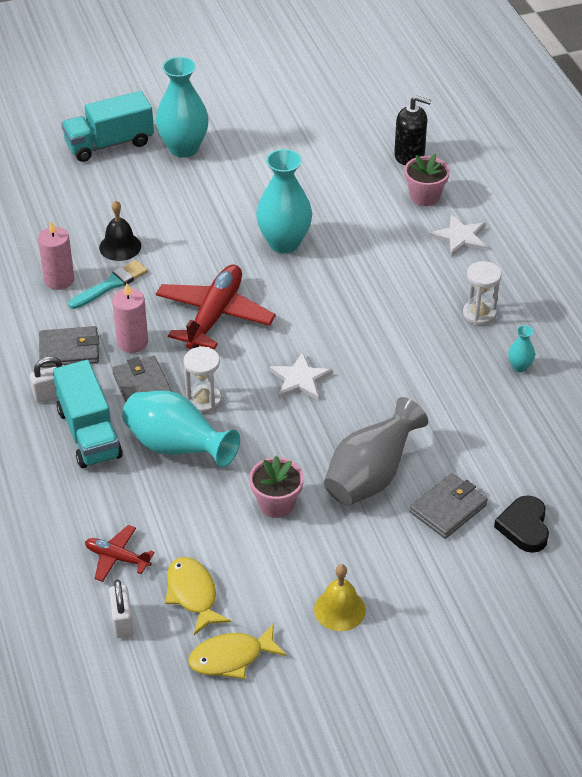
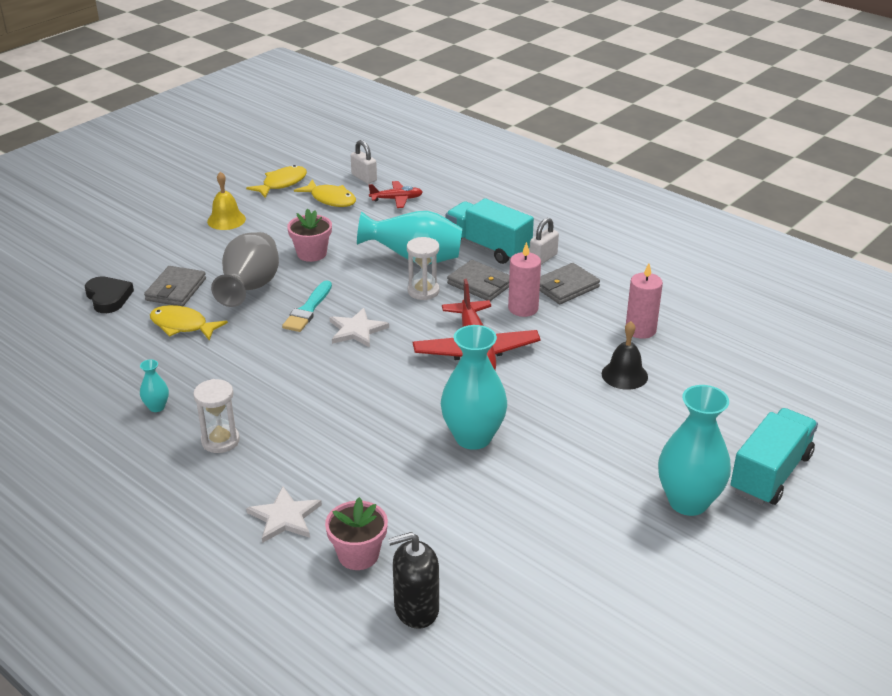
camera: 150 degrees right, 10 degrees down
turquoise brush [68,260,148,309] -> turquoise brush moved to [282,280,332,332]
none -> yellow fish [150,305,228,340]

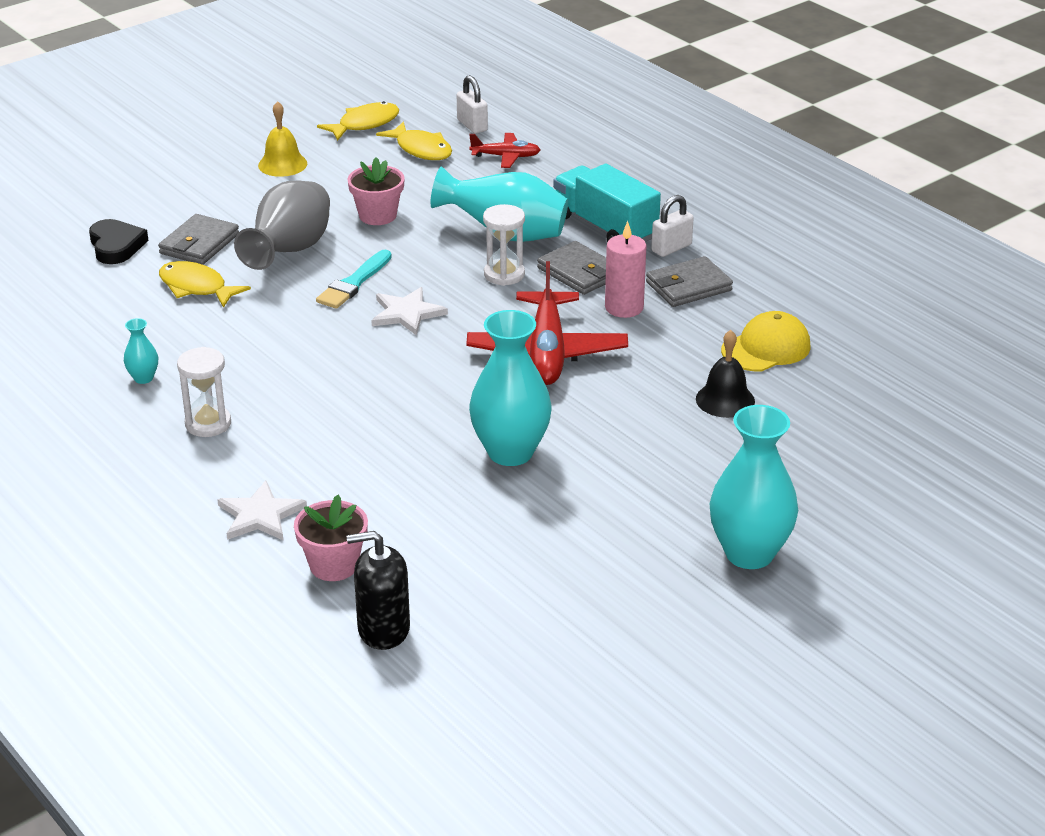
camera: 10 degrees right, 0 degrees up
pink candle [626,263,663,339] -> yellow cap [721,311,811,371]
turquoise truck [731,408,818,505] -> none

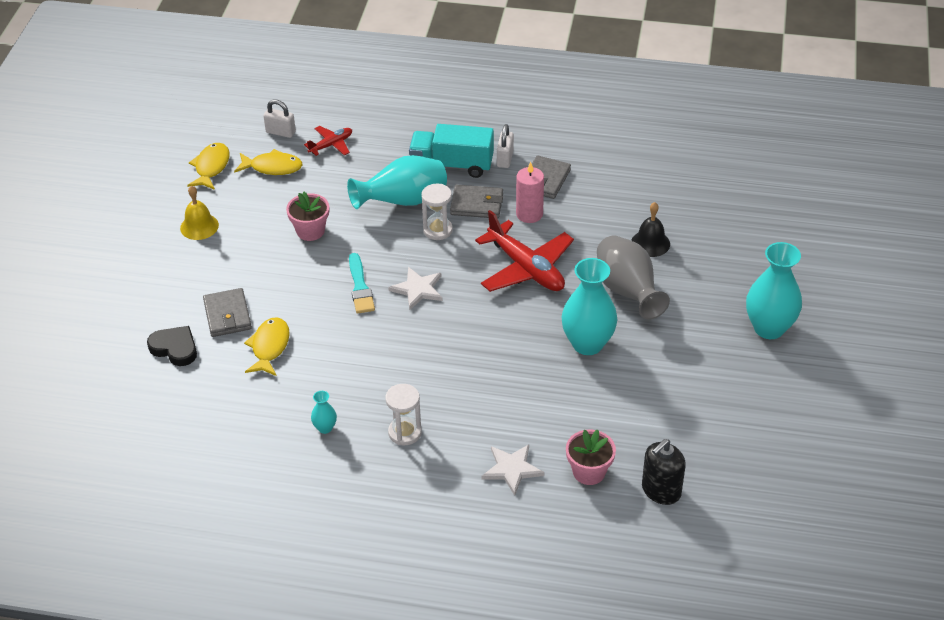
camera: 40 degrees left, 10 degrees up
yellow fish [159,261,251,308] -> yellow fish turned 105 degrees clockwise [244,317,290,376]
grey vase [234,180,330,270] -> grey vase moved to [597,235,670,319]
yellow cap [721,311,811,371] -> none

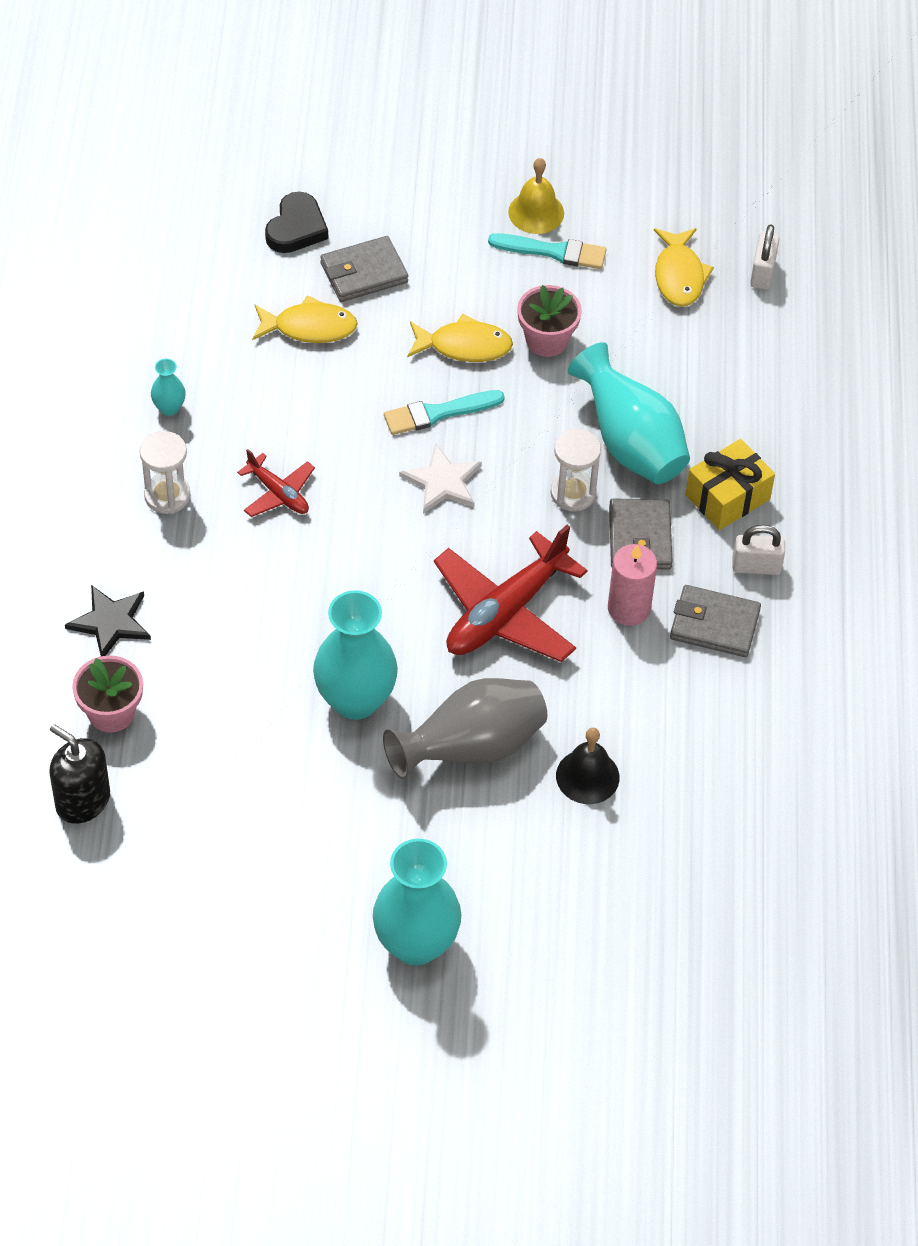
camera: 80 degrees right, 10 degrees up
yellow fish [187,143,230,190] -> yellow fish moved to [407,314,513,362]
red plane [304,126,352,156] -> red plane moved to [237,449,315,517]
turquoise truck [409,124,494,178] -> yellow gift [685,439,775,530]
white star [482,444,544,496] -> black star [65,585,151,656]
none -> turquoise brush [488,233,606,269]

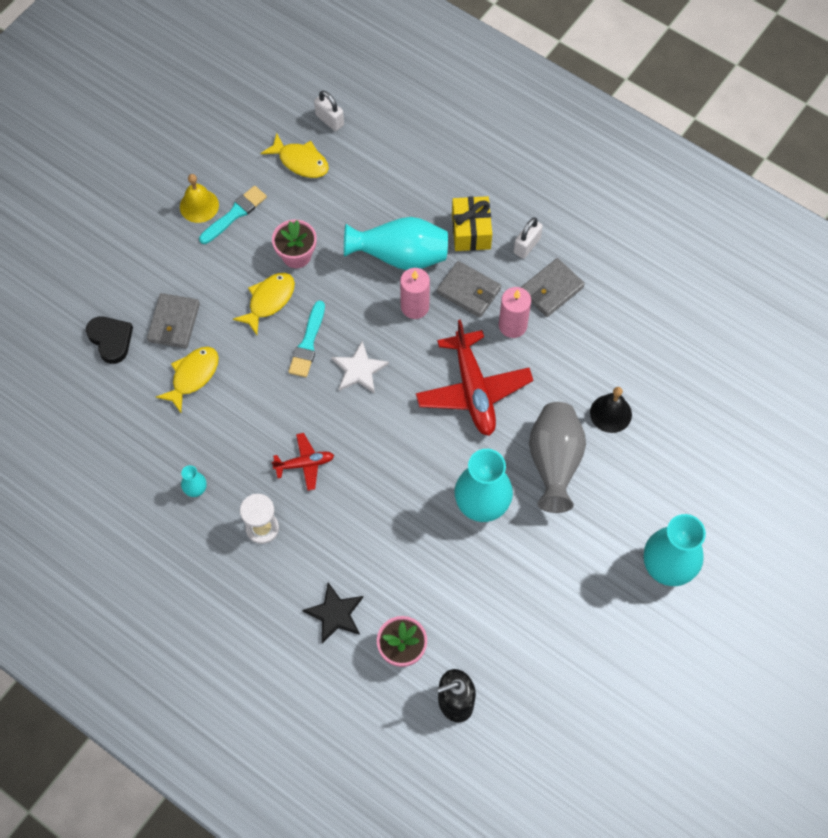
camera: 55 degrees left, 10 degrees up
white hourglass [551,429,601,512] -> pink candle [400,268,430,319]

